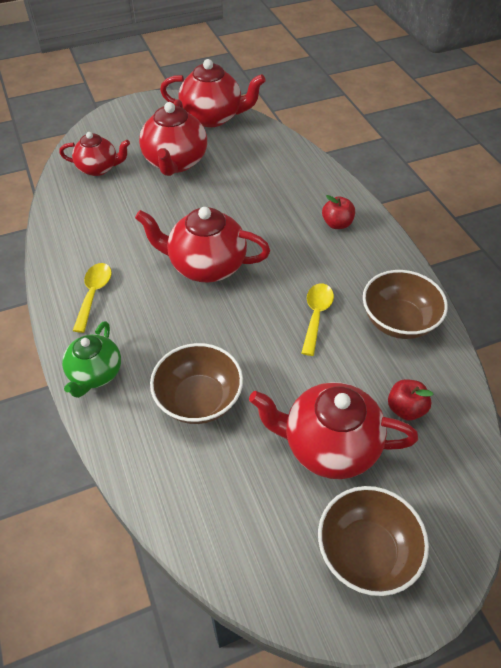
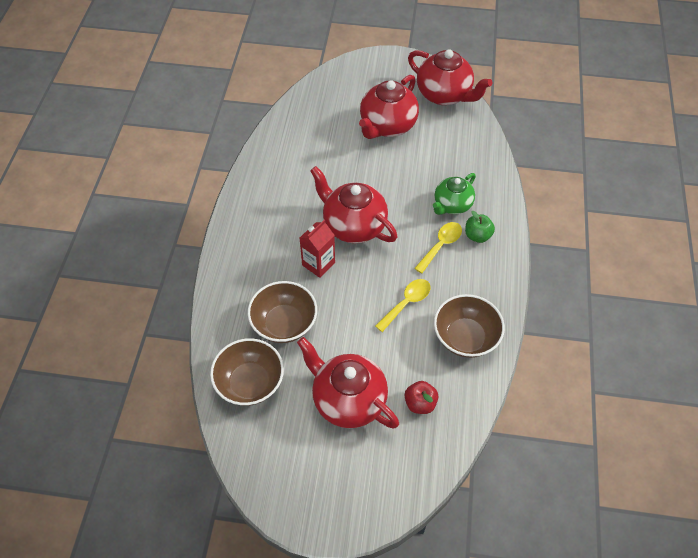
camera: 30 degrees right, 5 degrees up
red teapot [59,132,130,176] -> none
green teapot [62,321,121,398] -> green teapot moved to [433,173,476,215]
yellow spoon [73,263,112,333] -> yellow spoon moved to [414,222,462,273]
brown bowl [318,486,429,596] -> brown bowl moved to [210,338,284,406]
red apple [322,195,355,229] -> green apple [465,211,495,243]
none -> red carton [300,220,335,278]

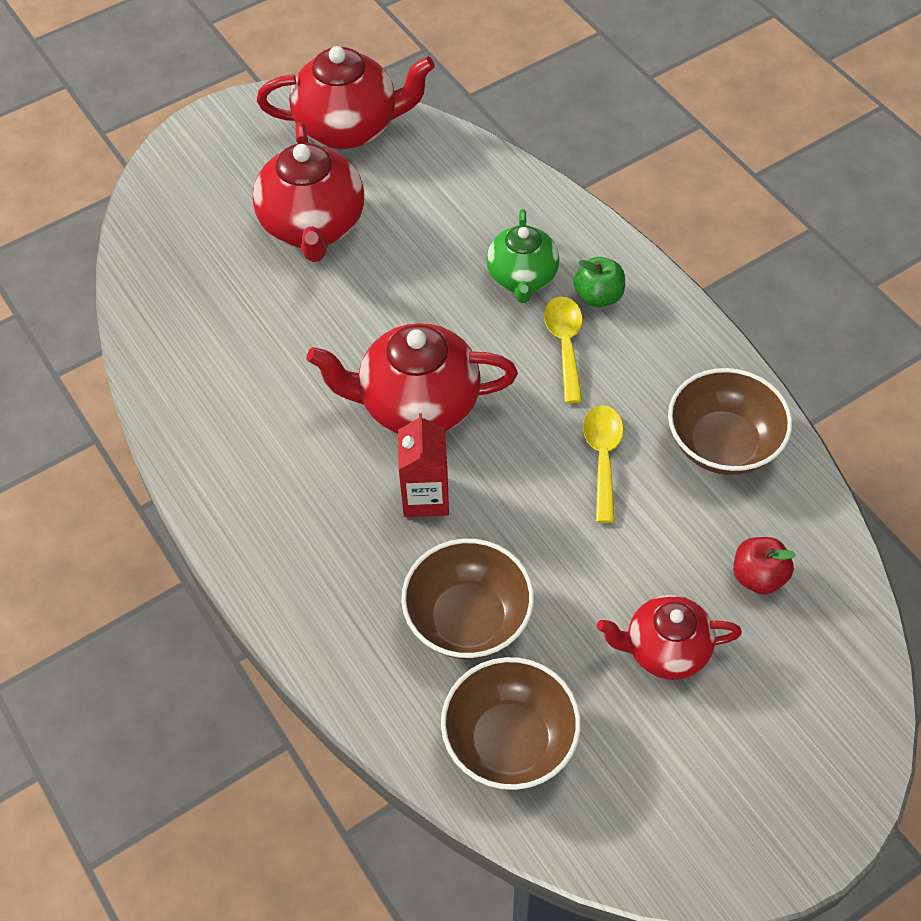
camera: 40 degrees left, 0 degrees up
red teapot [297,337,399,429] -> red teapot [597,595,742,680], size x0.64

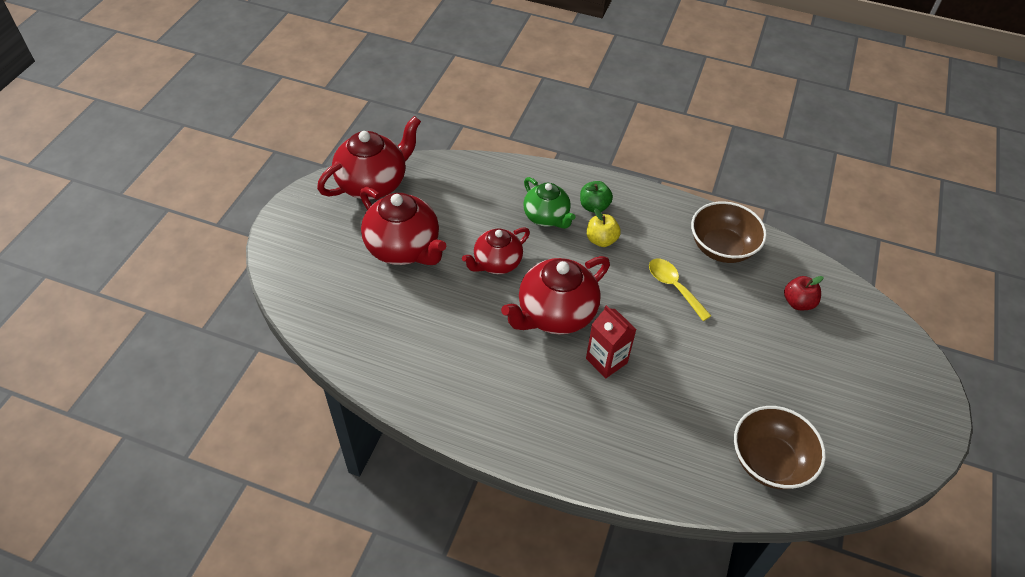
camera: 40 degrees left, 5 degrees down
brown bowl [401,539,534,659] -> none
yellow spoon [544,297,582,403] -> yellow apple [587,208,621,247]
red teapot [597,595,742,680] -> red teapot moved to [462,227,530,274]

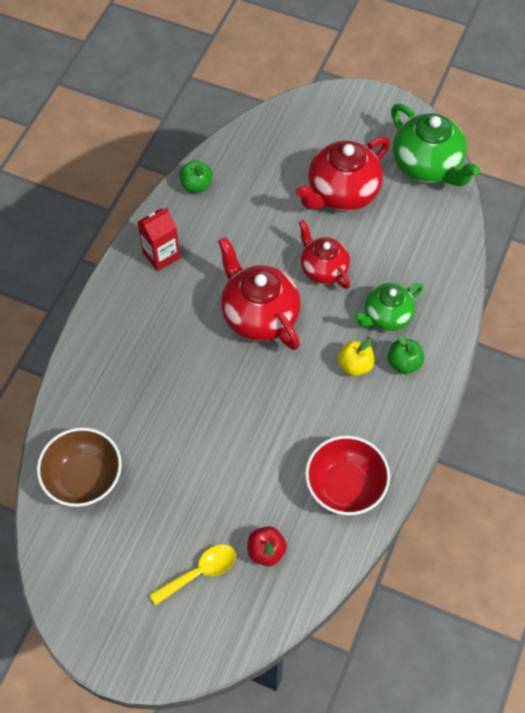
camera: 95 degrees right, 10 degrees up
red teapot [317,116,421,200] -> green teapot [391,104,480,186]
red carton [586,305,637,378] -> red carton moved to [137,208,180,271]
yellow spoon [649,258,711,321] -> yellow spoon moved to [149,544,236,605]
brown bowl [691,201,767,263] -> red bowl [305,436,390,515]
none -> green apple [179,160,212,193]

